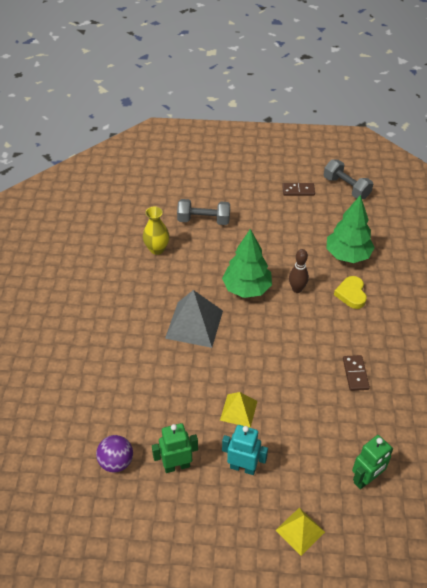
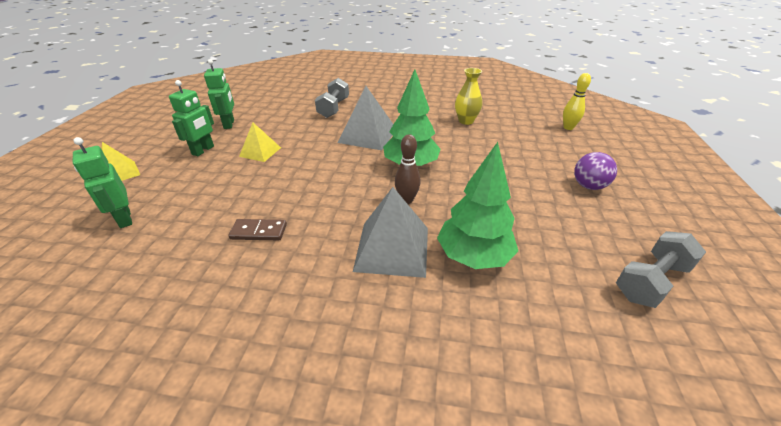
camera: 95 degrees right, 10 degrees down
purple ball [96,435,133,473] -> purple ball moved to [574,152,617,190]
grey dumbbell [177,199,230,225] -> grey dumbbell moved to [315,78,349,118]
turquoise robot [222,425,268,475] -> green robot [169,80,214,156]
brown domino [282,183,315,196] -> none
yellow heart [334,276,367,309] -> grey pyramid [353,187,428,278]
none -> yellow bowling pin [563,73,591,130]

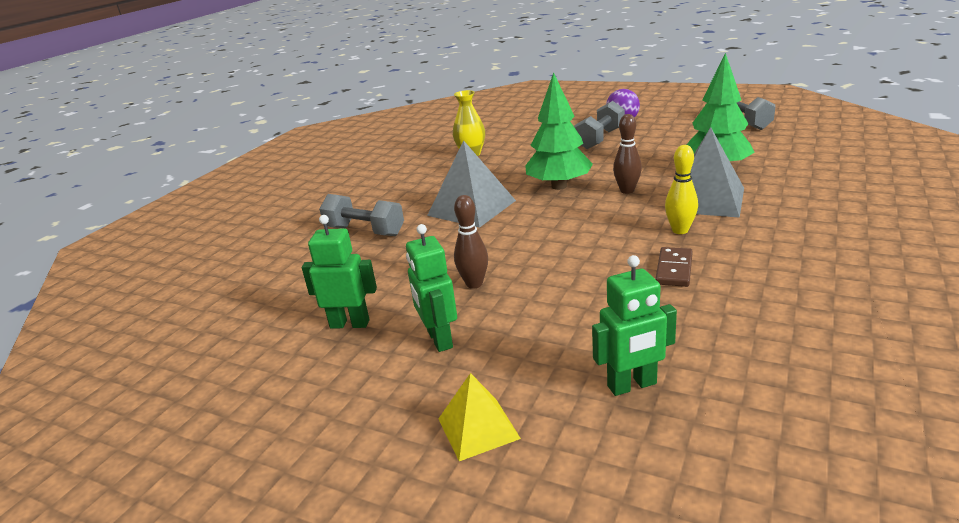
camera: 70 degrees left, 10 degrees down
green robot [169,80,214,156] -> green robot turned 150 degrees counterclockwise [406,224,457,352]
yellow pyramid [239,123,281,162] -> brown bowling pin [454,195,488,289]
yellow bowling pin [563,73,591,130] -> yellow bowling pin moved to [665,145,698,234]
none -> grey dumbbell [574,101,625,149]

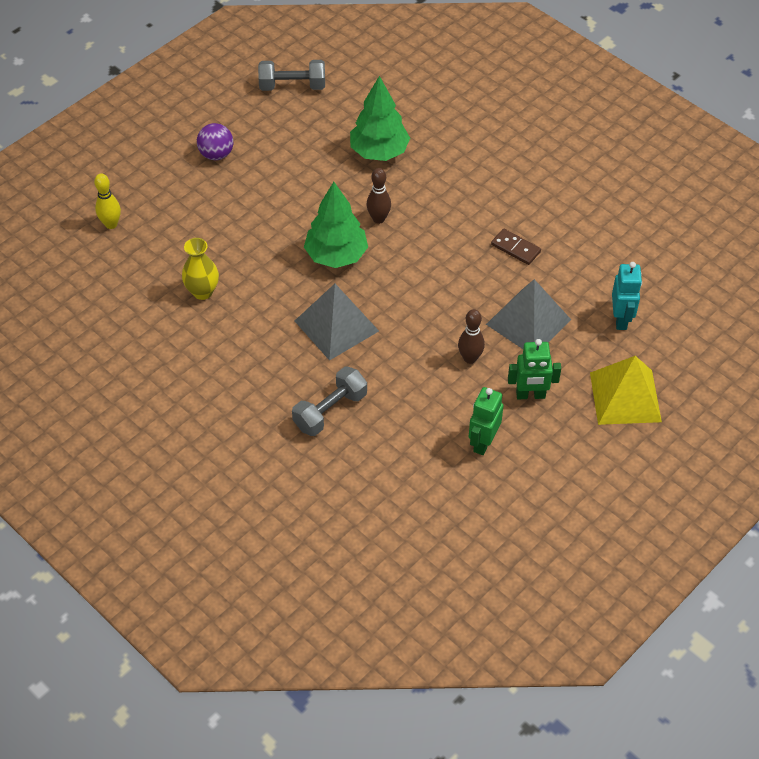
camera: 75 degrees left, 25 degrees up
yellow pyramid [438,373,521,461] -> yellow pyramid [590,356,662,425], size x1.68
grey dumbbell [574,101,625,149] -> none
green robot [592,255,677,396] -> turquoise robot [612,262,642,330]
grey pyramid [665,127,744,218] -> grey pyramid moved to [486,279,571,349]
yellow bowling pin [665,145,698,234] -> yellow bowling pin moved to [94,173,121,229]

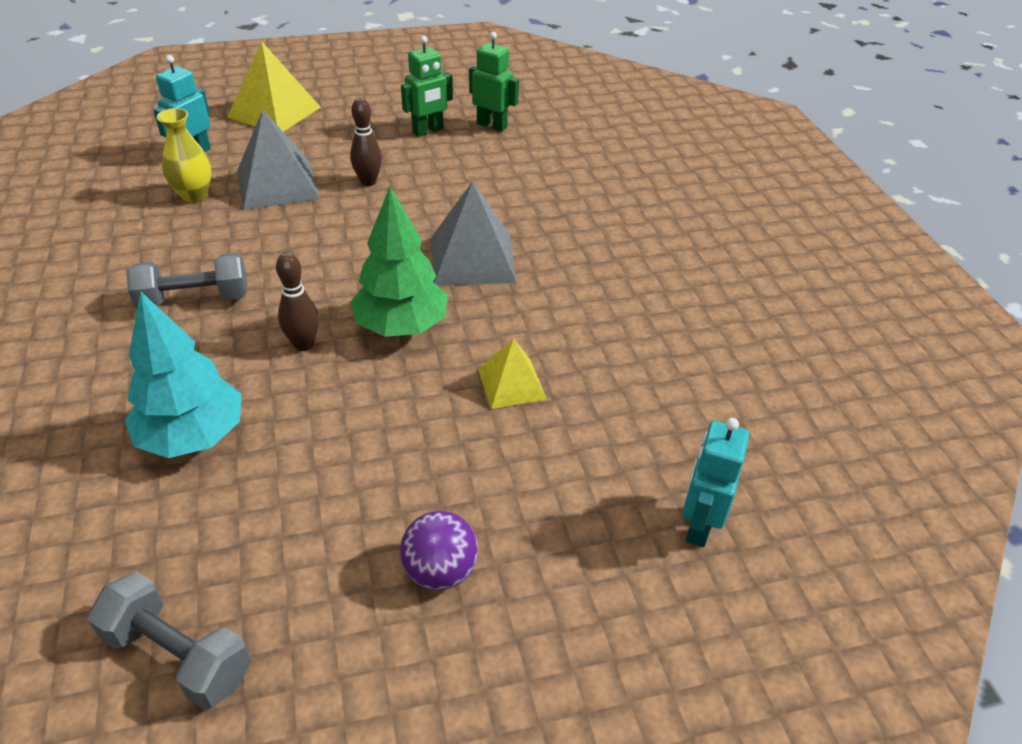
camera: 150 degrees left, 10 degrees down
yellow bowling pin [94,173,121,229] -> turquoise robot [682,418,749,547]
yellow vase [182,238,219,300] -> yellow vase moved to [157,108,212,202]
grey dumbbell [292,367,367,436] -> grey dumbbell moved to [126,253,248,309]
green tree [350,76,410,161] -> turquoise tree [125,291,242,458]
brown domino [491,229,541,265] -> none
green robot [508,339,561,399] -> green robot moved to [469,32,519,132]
none -> yellow pyramid [478,338,546,409]

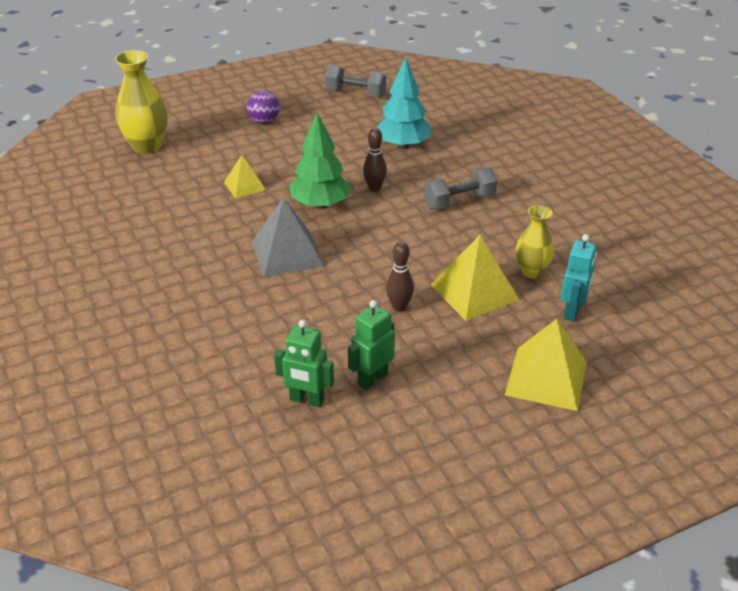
camera: 170 degrees right, 5 degrees down
grey pyramid [237,110,320,210] -> yellow pyramid [430,235,519,321]
turquoise robot [682,418,749,547] -> yellow vase [115,50,168,154]

